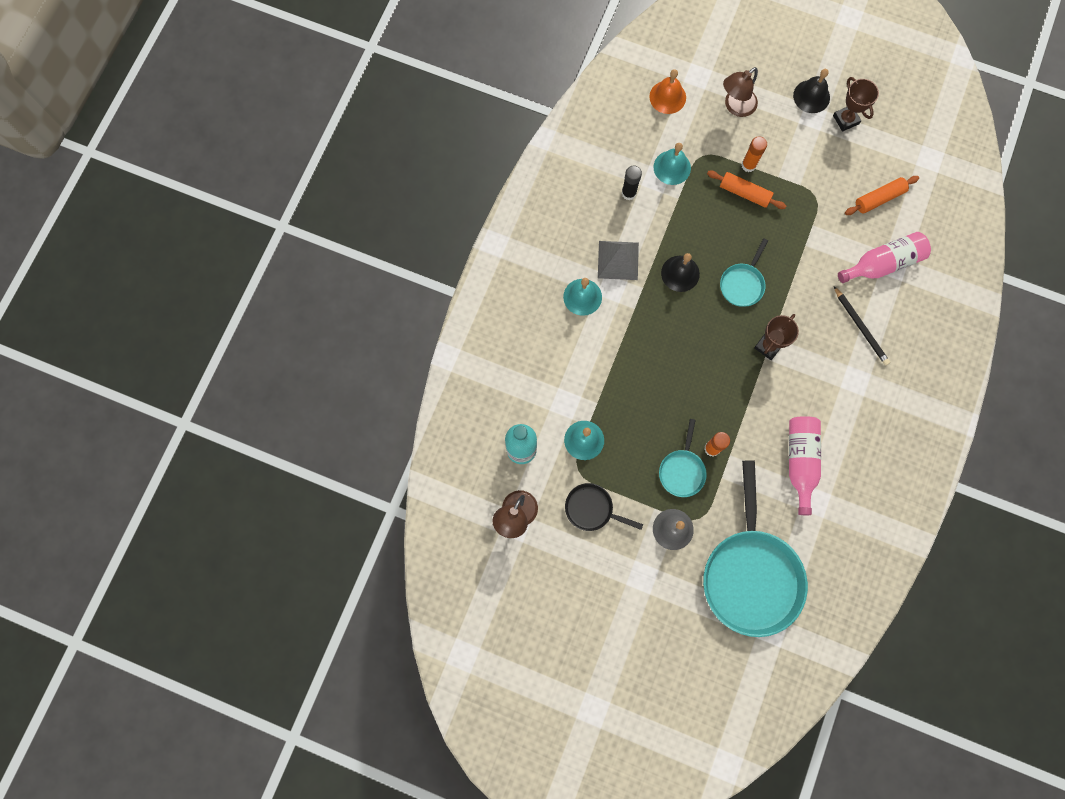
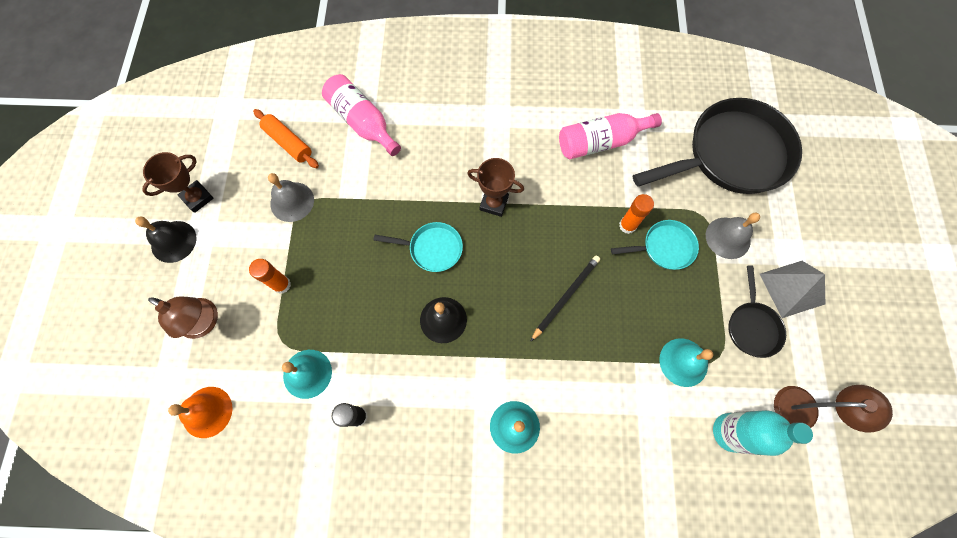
camera: 110 degrees left, 5 degrees down
grey pyramid [598,241,639,280] -> grey pyramid moved to [760,261,825,318]
turquoise pan [703,460,808,637] -> black pan [633,98,802,194]
orange rolling pin [707,171,786,209] -> none
black pencil [834,286,890,366] -> black pencil moved to [530,256,600,342]
none -> grey bell [268,173,314,222]

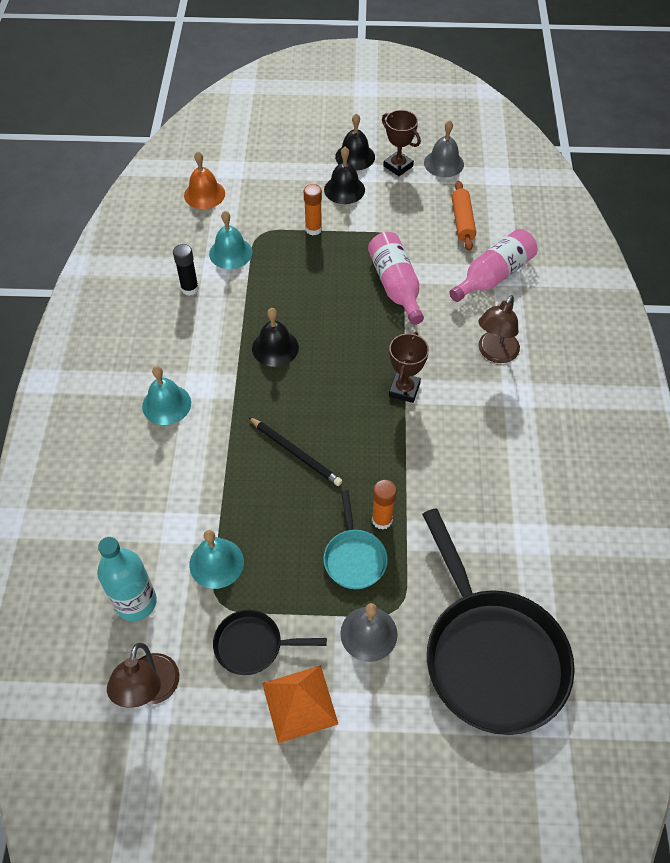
camera: 90 degrees right, 15 degrees down
brown lamp [148,296,218,339] -> brown lamp moved to [478,295,520,363]
orange rolling pin [253,109,319,168] -> orange rolling pin turned 45 degrees counterclockwise [452,181,476,251]
grey bell [268,173,314,222] -> grey bell moved to [424,120,464,177]
turquoise pan [373,222,463,272] -> none
pink bottle [559,113,662,159] -> pink bottle moved to [368,232,424,325]
grey pyramid [760,261,825,318] -> orange pyramid [262,665,338,743]
none -> black bell [324,147,365,204]

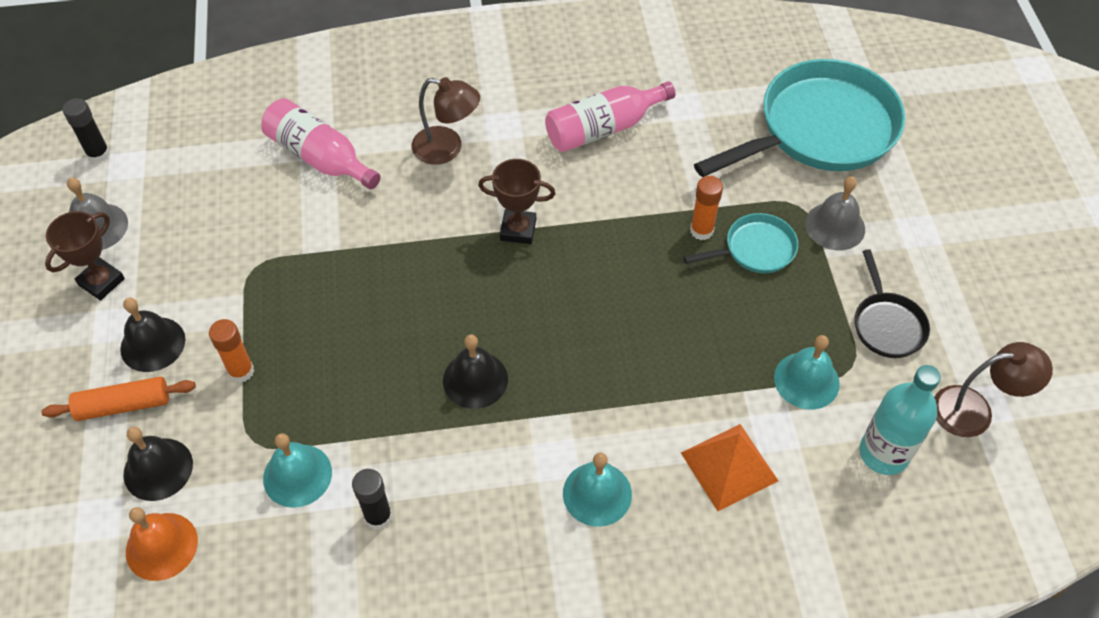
camera: 100 degrees left, 0 degrees up
black pencil [248,417,342,486] -> none
orange pyramid [262,665,338,743] -> orange pyramid moved to [681,424,778,511]
black bell [335,113,375,171] -> black bell moved to [123,427,193,501]
pink bottle [368,232,424,325] -> pink bottle moved to [545,81,675,152]
black pan [422,508,575,735] -> turquoise pan [694,59,905,177]
orange rolling pin [452,181,476,251] -> orange rolling pin moved to [41,377,196,421]
none -> black glue stick [63,98,110,163]

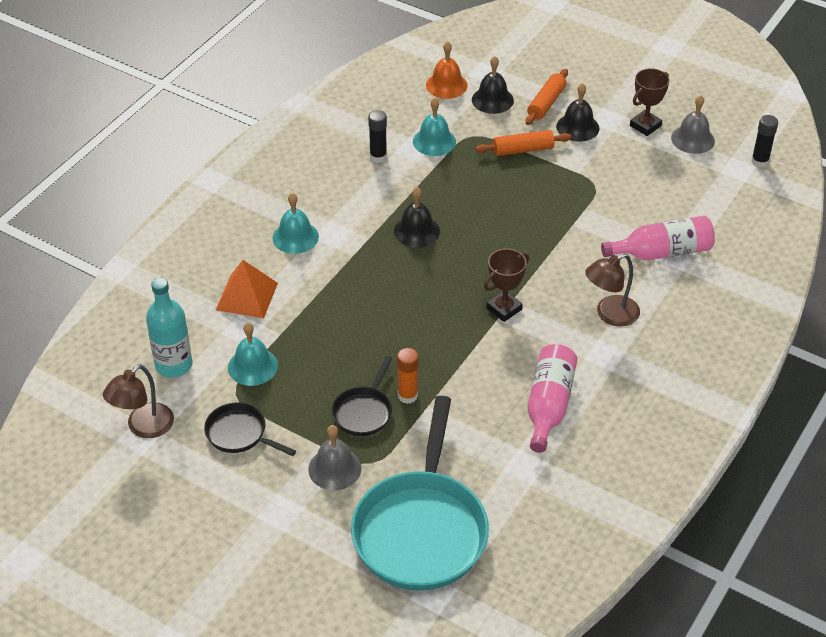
camera: 130 degrees right, 10 degrees down
brown trophy [45,211,125,301] -> brown trophy turned 60 degrees clockwise [630,69,669,136]
orange glue stick [209,319,254,383] -> orange rolling pin [475,130,571,156]
turquoise pan [684,213,798,273] -> black pan [332,356,392,436]

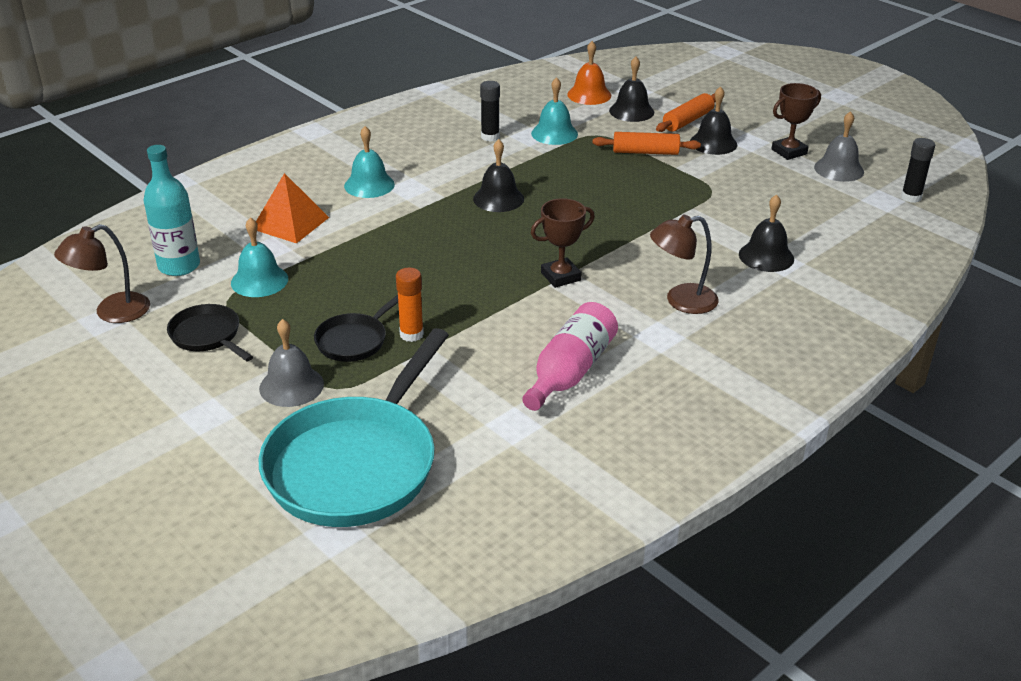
camera: 15 degrees right, 10 degrees down
pink bottle [601,216,715,260] -> black bell [739,194,794,272]

